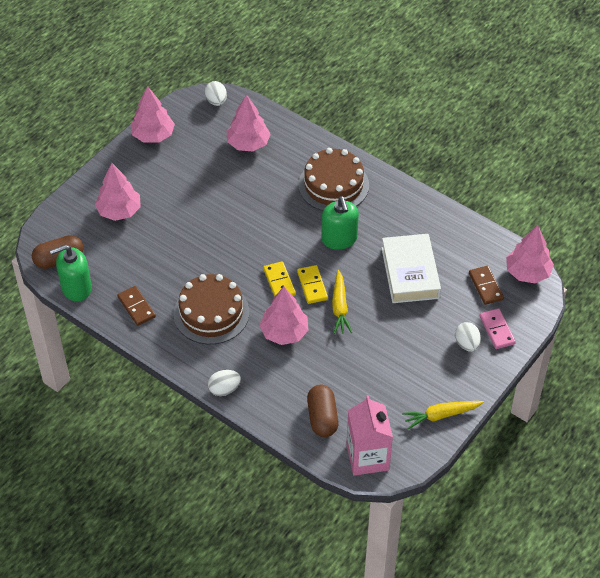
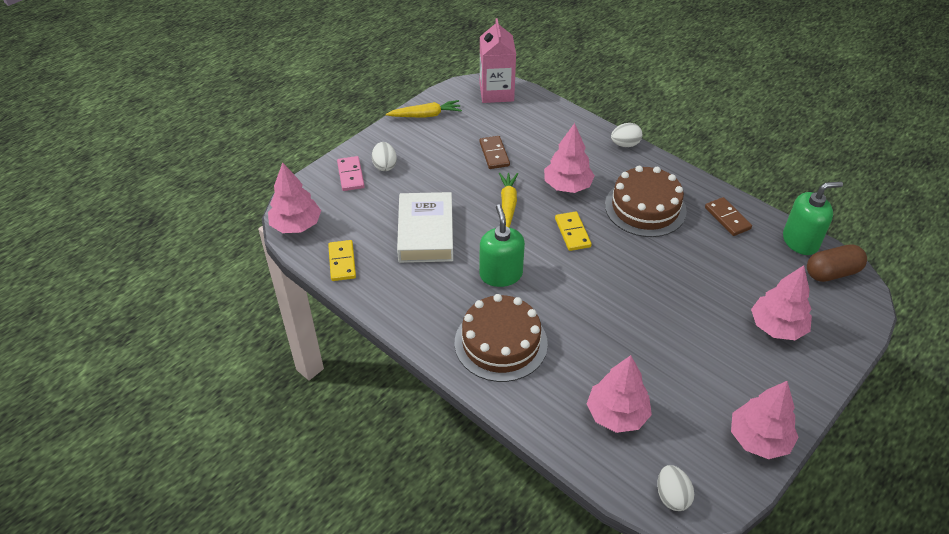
camera: 175 degrees left, 5 degrees down
yellow domino [297,265,328,304] -> yellow domino moved to [328,240,356,281]
brown capsule [307,385,339,437] -> none
brown domino [469,266,504,305] -> brown domino moved to [479,136,510,169]

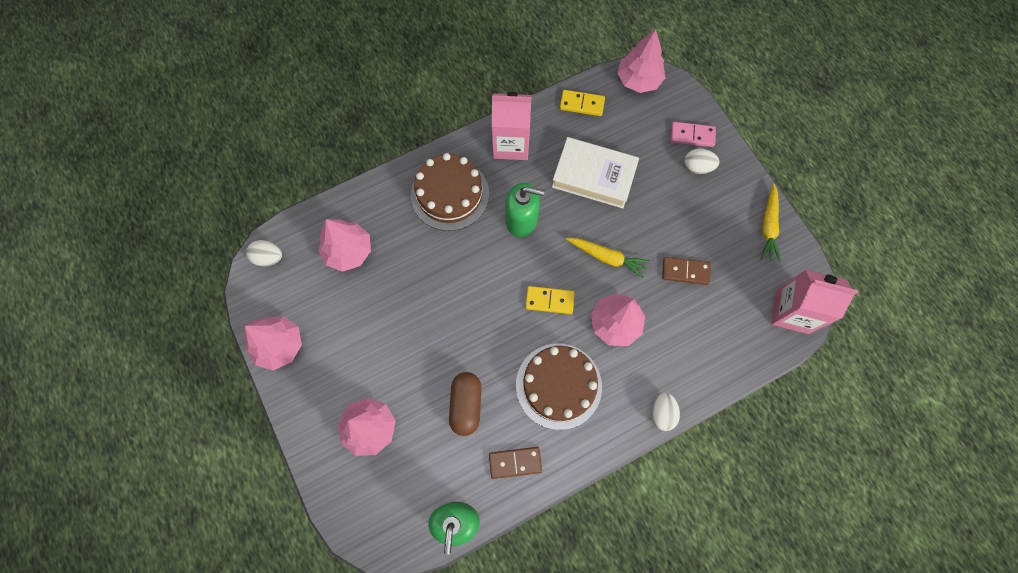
camera: 110 degrees right, 25 degrees up
brown capsule [807,244,867,282] -> brown capsule moved to [449,372,482,436]
none -> pink carton [491,92,531,160]

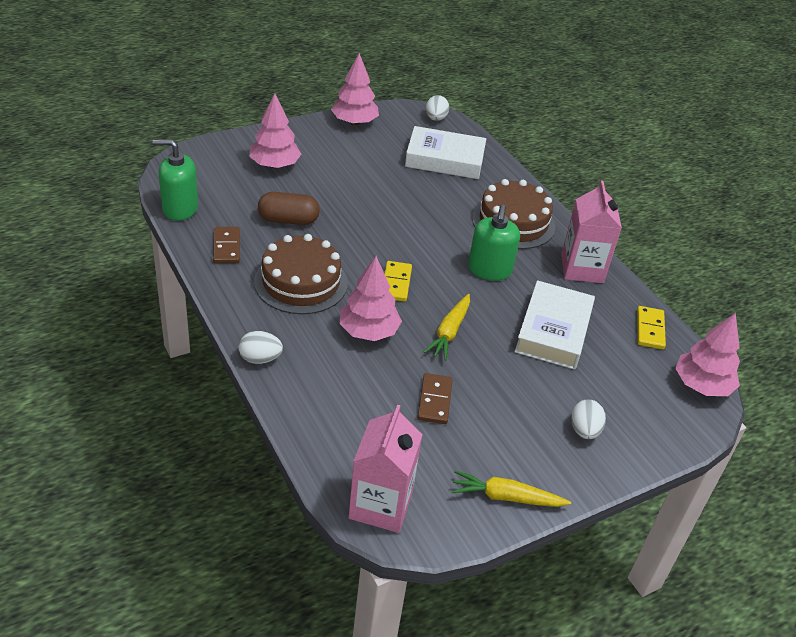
camera: 85 degrees right, 30 degrees down
pink tree [318,219,371,272] -> white book [405,126,486,179]
pink domino [671,122,716,147] -> none

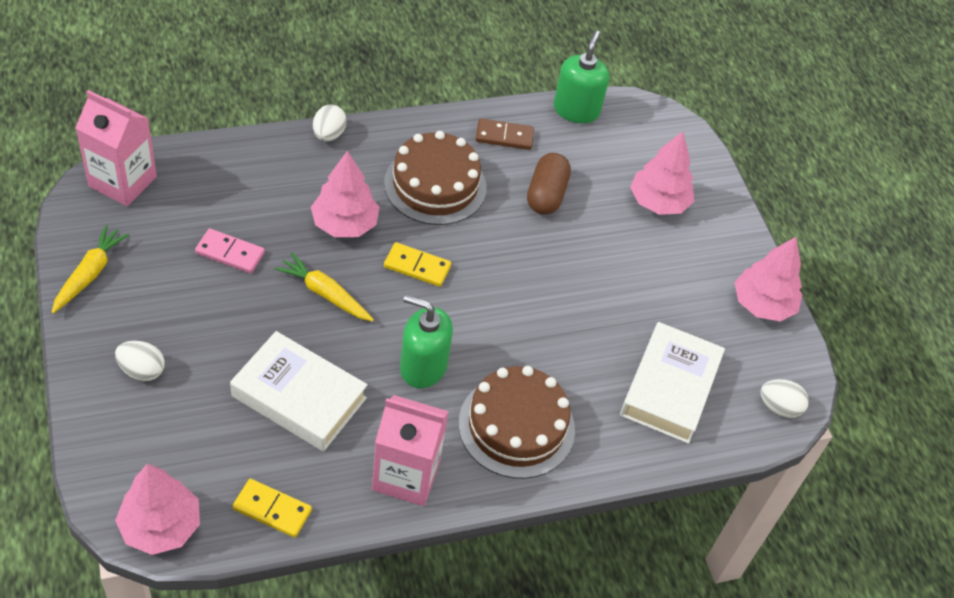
camera: 100 degrees right, 10 degrees up
brown domino [417,373,453,424] -> pink domino [195,228,265,274]

